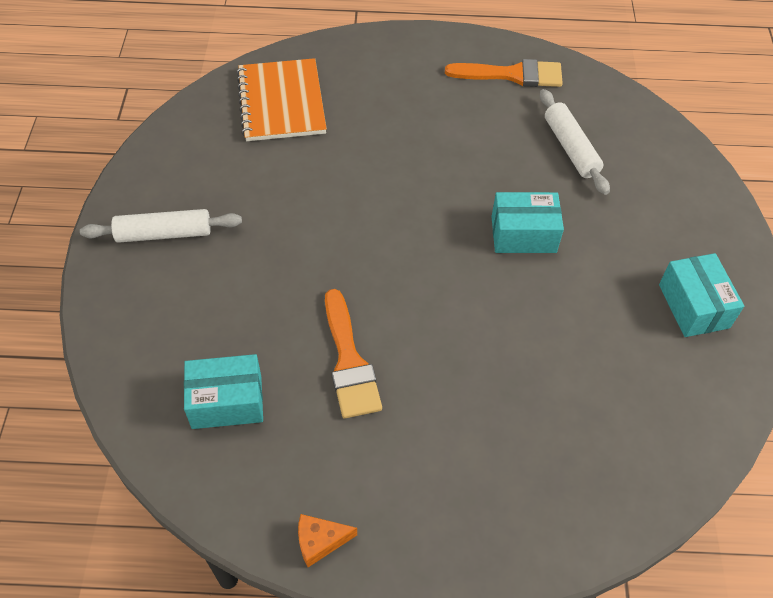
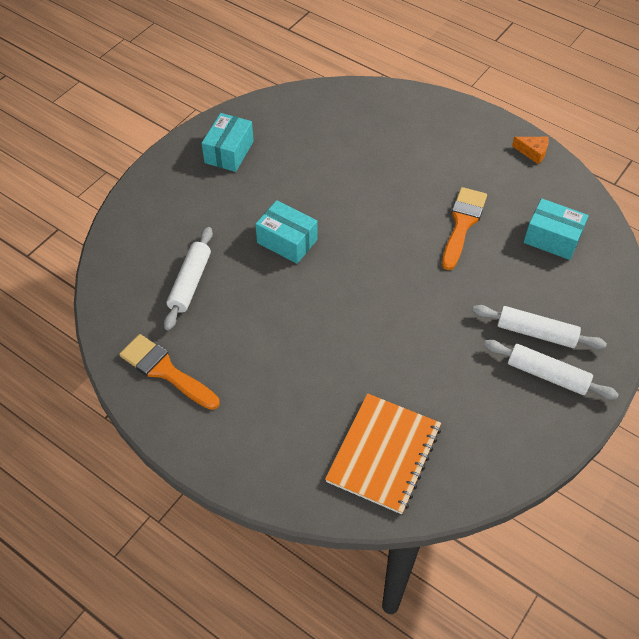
camera: 145 degrees left, 0 degrees up
none -> white rolling pin [473,305,607,350]

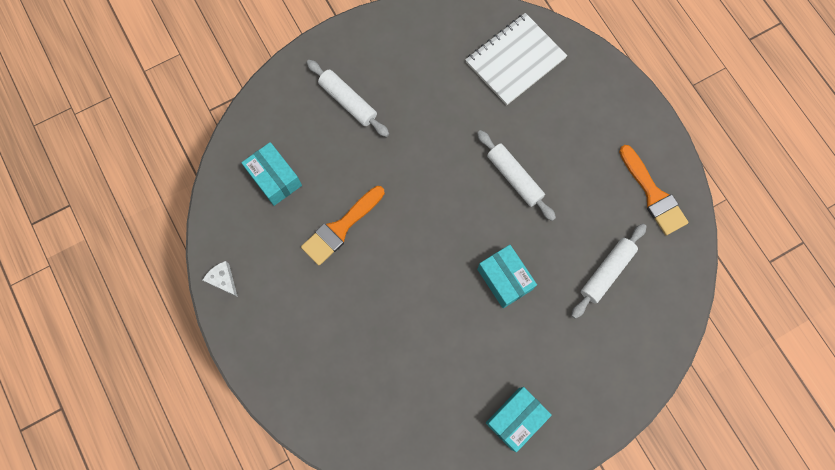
camera: 155 degrees left, 20 degrees up
orange notebook [325,393,441,514] -> white notebook [465,13,567,105]
white rolling pin [484,340,619,400] -> white rolling pin moved to [477,130,556,221]
orange cheese [512,137,549,164] -> white cheese [203,261,238,297]

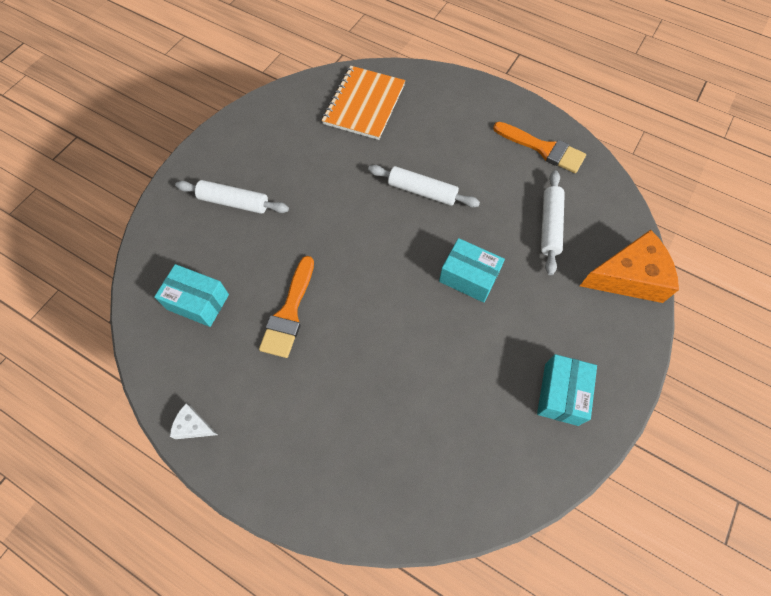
camera: 30 degrees left, 10 degrees down
white notebook [465,13,567,105] -> orange notebook [322,66,405,140]
none -> orange cheese [580,230,679,303]

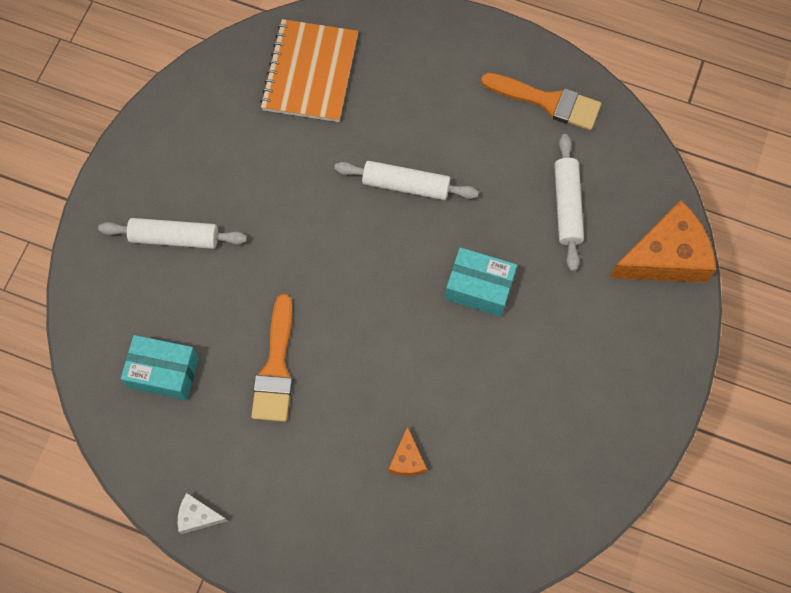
camera: 10 degrees left, 5 degrees up
turquoise box [537,354,597,426] -> none
none -> orange cheese [388,427,427,476]

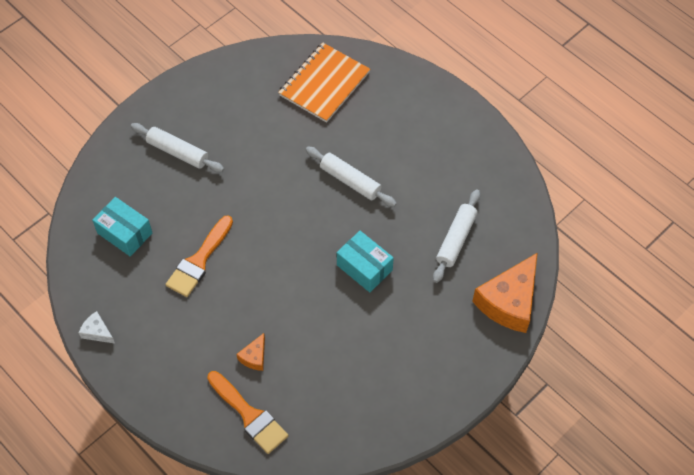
camera: 25 degrees right, 10 degrees down
orange brush [481,73,601,131] -> orange brush moved to [207,371,289,454]
orange cheese [609,200,716,283] -> orange cheese turned 120 degrees clockwise [472,253,537,333]

